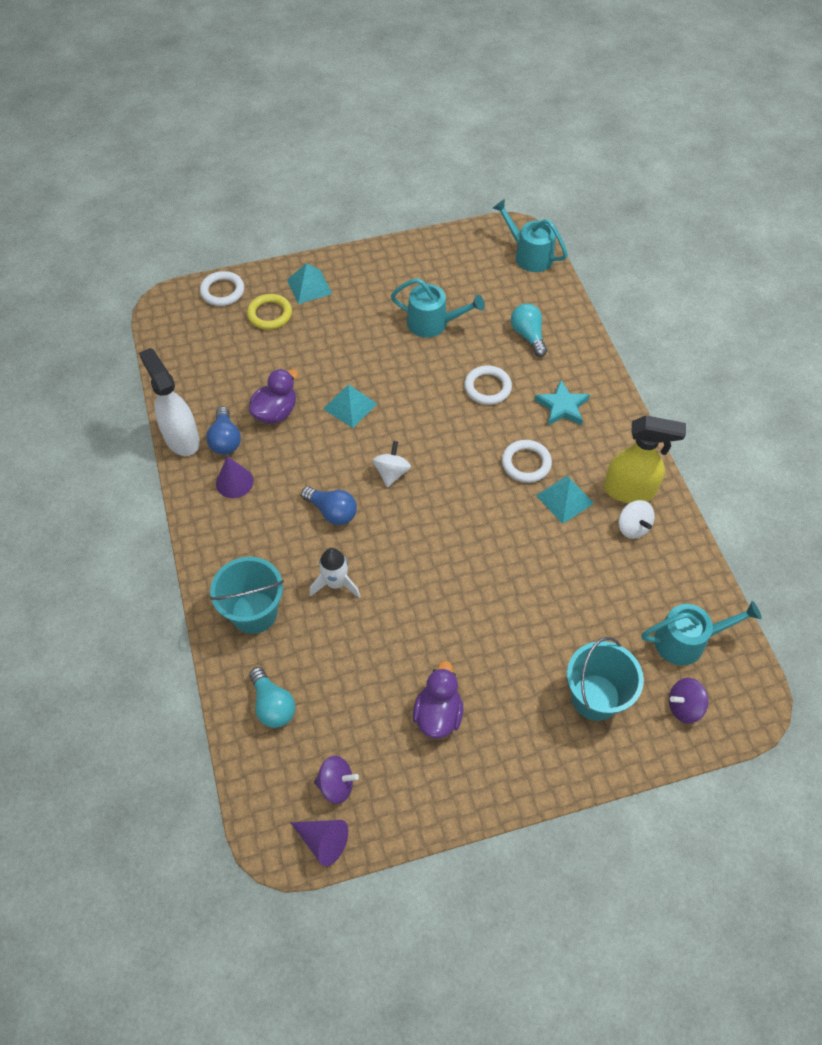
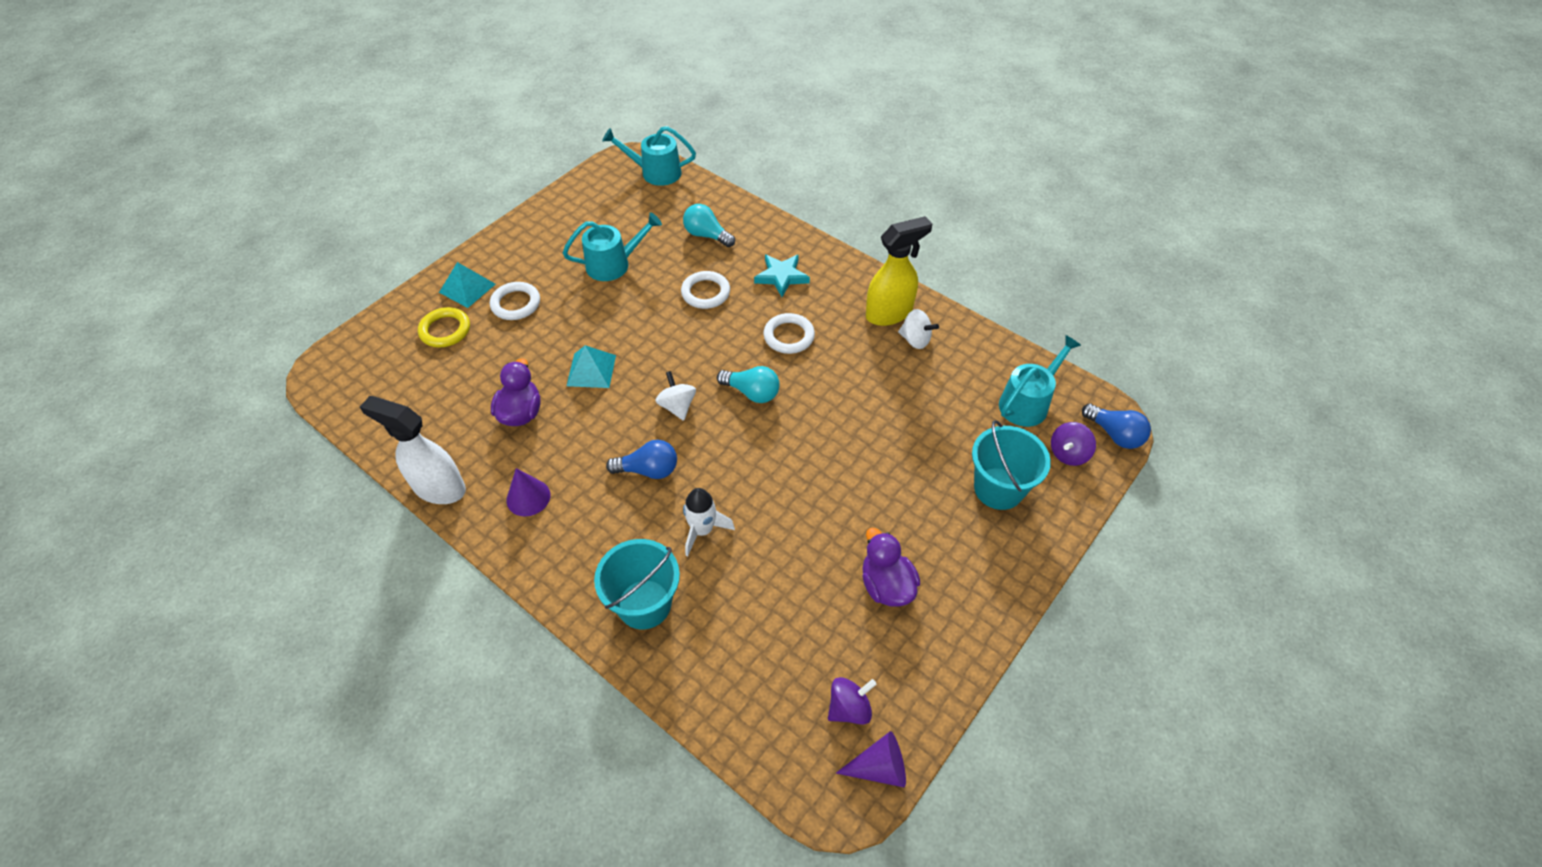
camera: 35 degrees left, 5 degrees down
white ring [200,271,244,306] -> white ring moved to [490,282,540,320]
blue light bulb [206,406,241,455] -> blue light bulb moved to [1082,403,1151,449]
turquoise light bulb [249,667,296,728] -> turquoise light bulb moved to [717,366,780,403]
turquoise pyramid [536,476,594,524] -> none

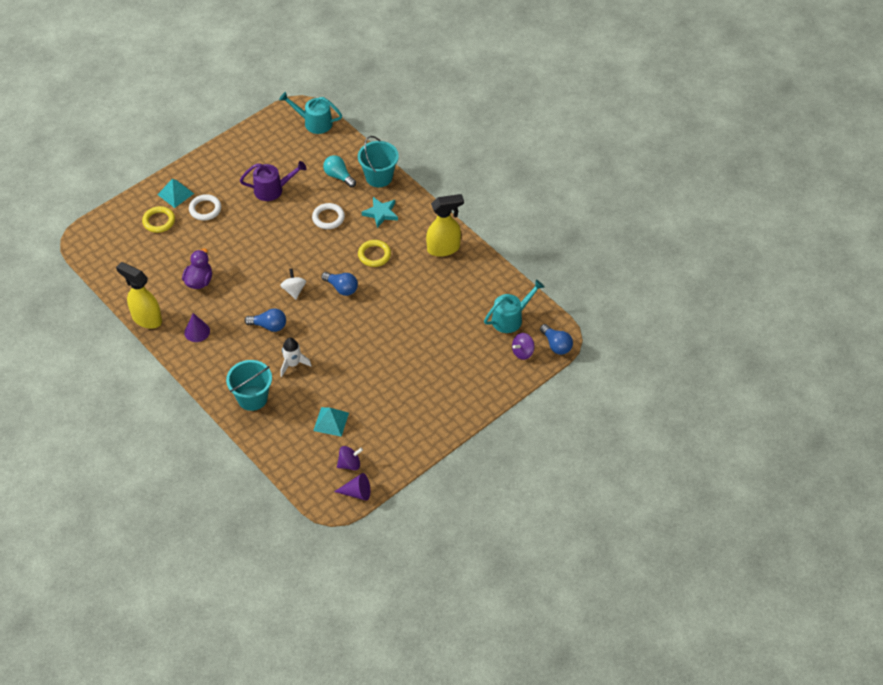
camera: 10 degrees right, 0 degrees up
white spray bottle [360,396,466,504] -> yellow spray bottle [116,262,162,329]
turquoise watering can [563,212,662,281] -> purple watering can [240,161,307,201]
turquoise pyramid [567,345,616,388] -> turquoise pyramid moved to [313,407,349,437]
turquoise light bulb [717,366,780,403] -> blue light bulb [321,272,358,296]
white ring [763,313,815,354] -> yellow ring [358,240,391,267]
purple duck [862,528,920,607] -> none
white spinning top [898,309,939,349] -> none
turquoise bucket [972,420,1051,510] -> turquoise bucket moved to [358,136,399,187]

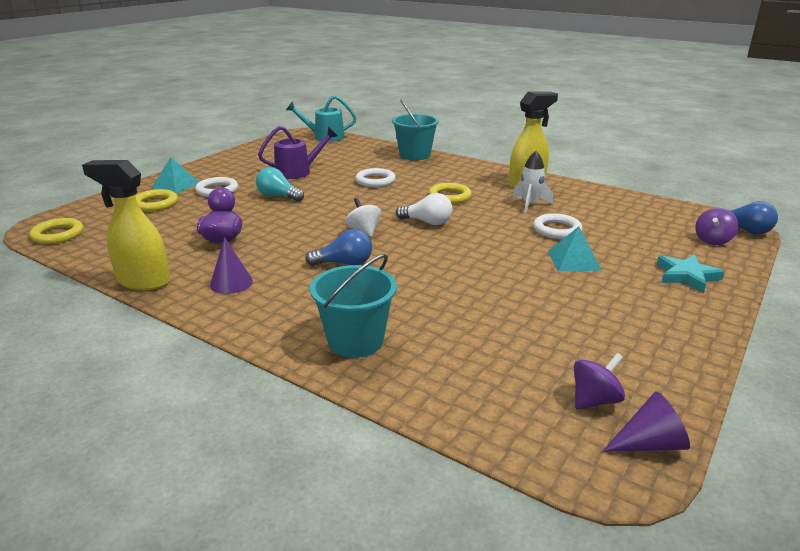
camera: 15 degrees left, 25 degrees down
white rocket [281,338,312,377] -> white rocket moved to [512,151,553,214]
turquoise pyramid [313,407,349,437] -> turquoise pyramid moved to [548,227,602,271]
blue light bulb [321,272,358,296] -> white light bulb [396,193,453,225]
turquoise light bulb [323,155,356,188] -> turquoise light bulb moved to [256,167,304,202]
turquoise star [362,197,398,228] -> turquoise star moved to [657,254,725,293]
turquoise watering can [484,280,544,333] -> none
none -> yellow ring [29,218,84,244]
none -> white ring [533,213,582,239]

